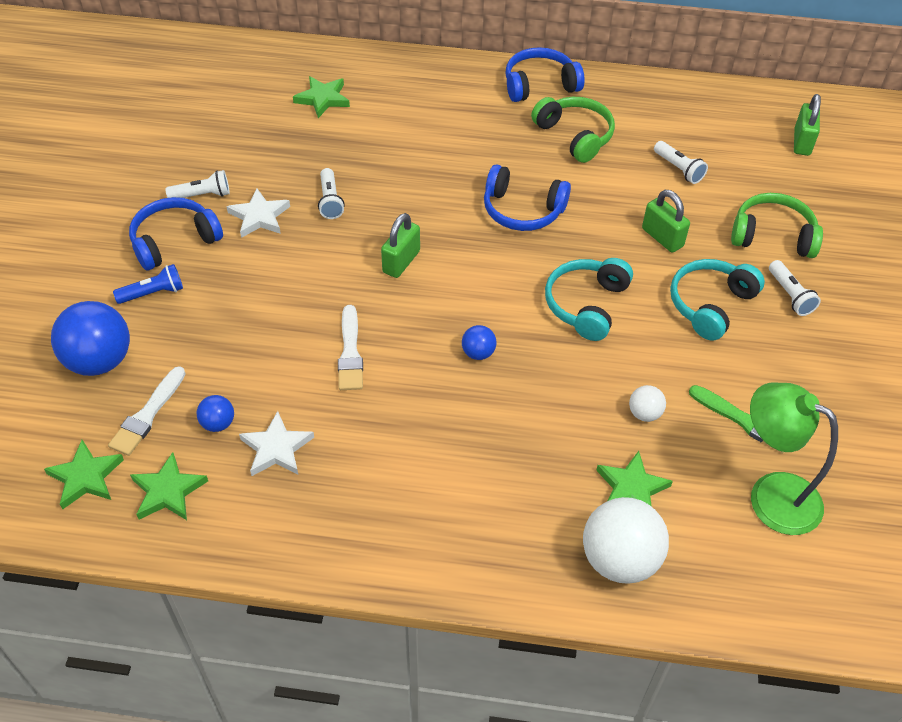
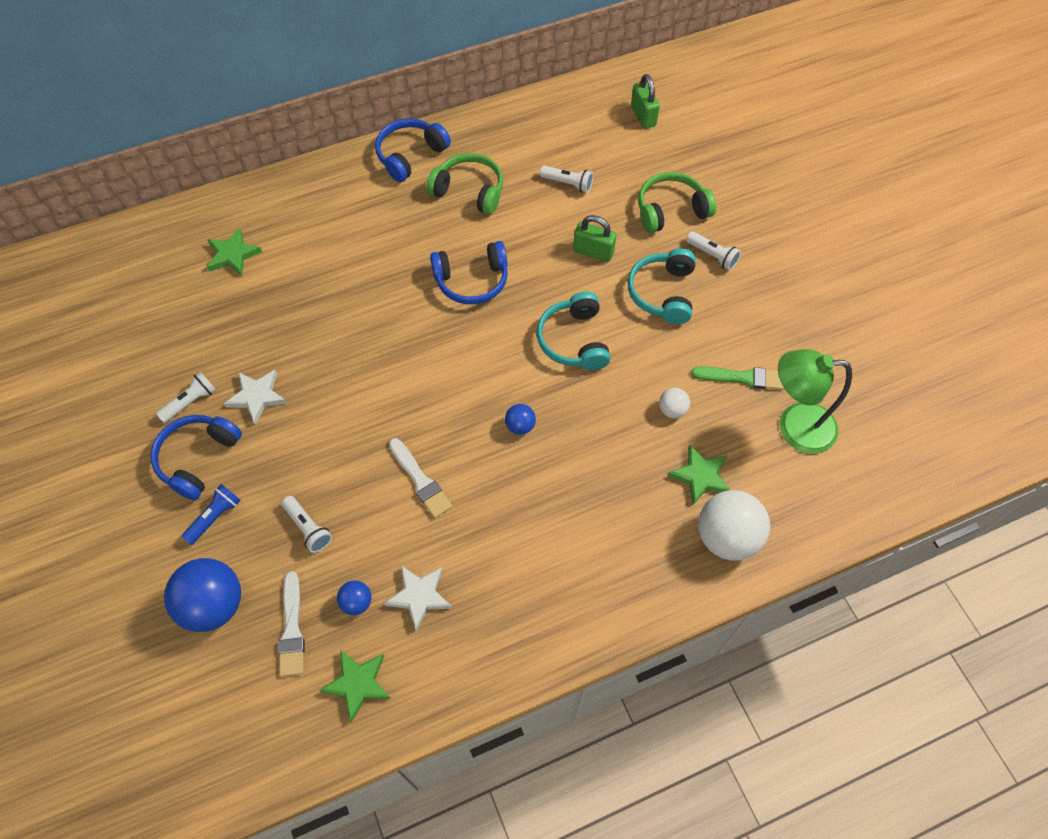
camera: 30 degrees left, 10 degrees up
green star [44,440,124,509] -> none
white flashlight [318,168,345,219] -> white flashlight moved to [282,496,332,553]
green padlock [381,213,420,278] -> none

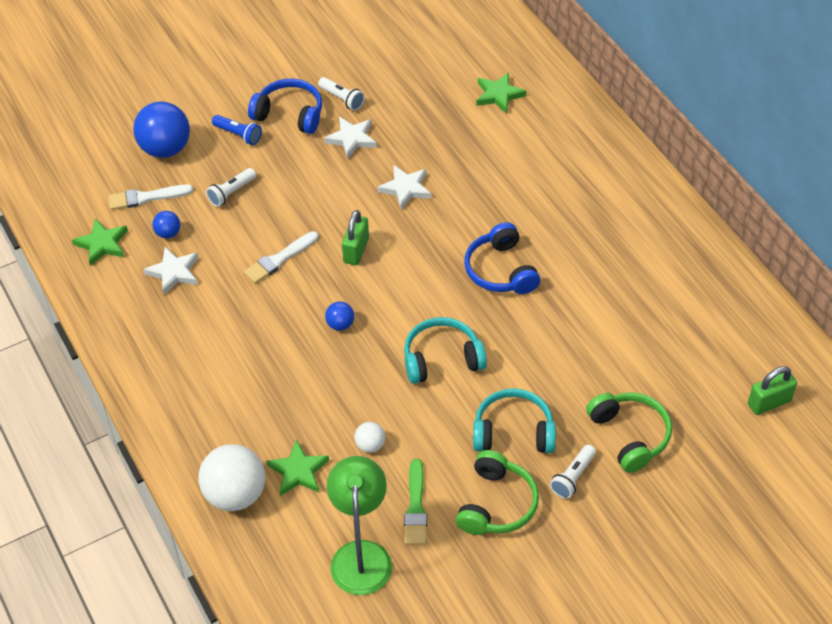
camera: 85 degrees right, 10 degrees down
blue headphones [375,118,451,182] -> none
green headphones [426,153,503,215] -> green headphones moved to [456,450,539,535]
white flashlight [540,166,593,193] -> none
green padlock [573,215,616,262] -> green padlock moved to [342,210,369,265]
none -> white star [377,165,431,209]

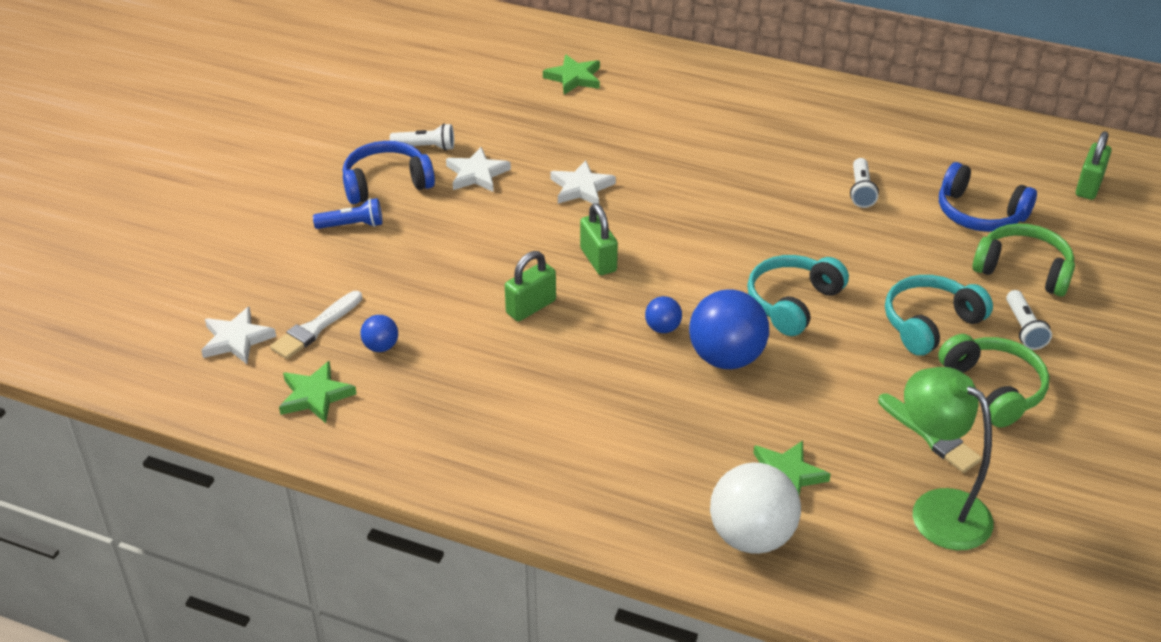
camera: 40 degrees left, 10 degrees down
blue ball [133,102,190,158] -> blue ball moved to [689,289,769,369]
white star [143,247,199,295] -> white star moved to [201,307,276,364]
white flashlight [206,168,256,207] -> white flashlight moved to [850,158,879,208]
white brush [244,231,318,284] -> green padlock [505,251,556,321]
white ball [355,422,385,453] -> none
blue headphones [464,222,540,294] -> blue headphones moved to [939,162,1037,232]

